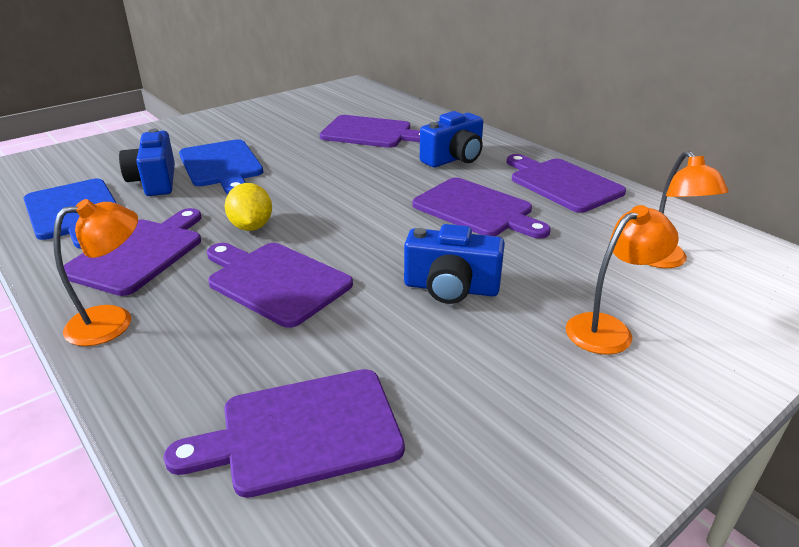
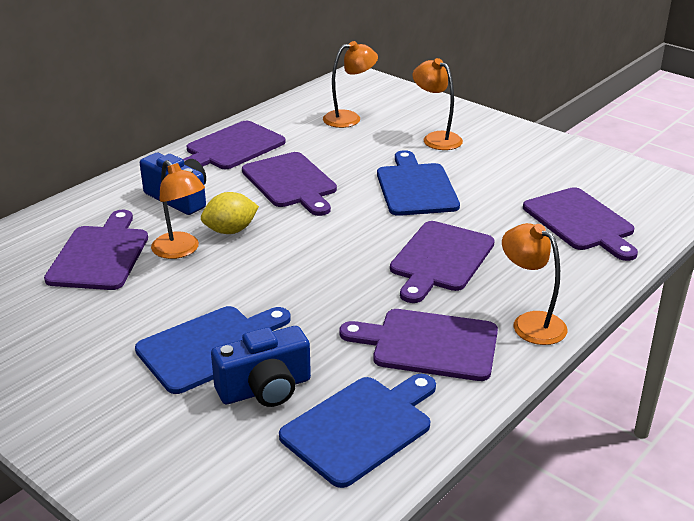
camera: 100 degrees left, 0 degrees up
yellow lemon [225,183,272,231] -> yellow lemon moved to [201,192,259,234]
blue camera [404,224,505,304] -> blue cutting board [377,150,460,216]
purple cutting board [412,178,551,239] -> purple cutting board turned 120 degrees clockwise [242,152,337,216]
none -> orange lamp [151,160,205,259]

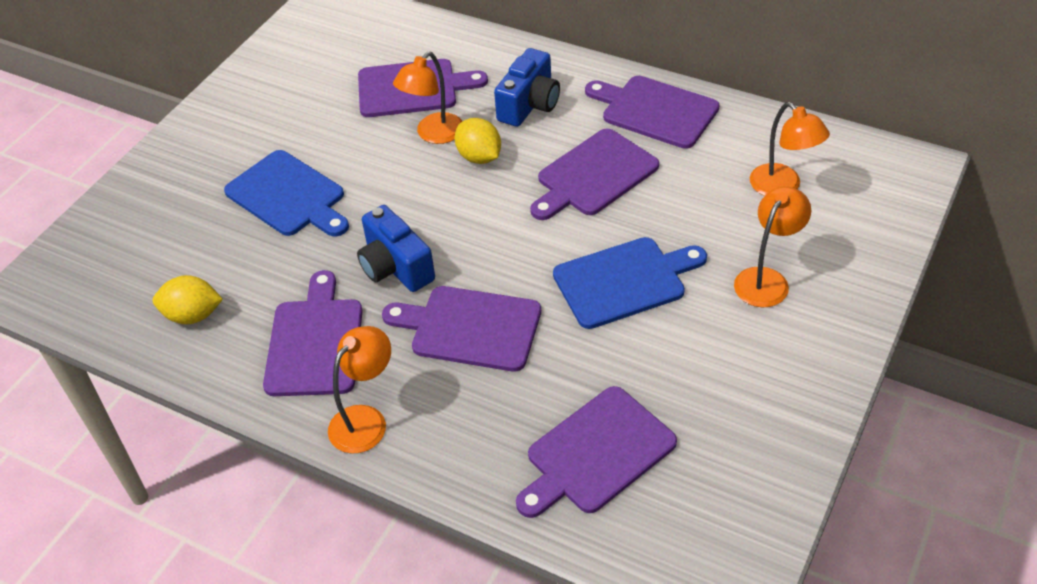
camera: 80 degrees right, 15 degrees up
blue camera [211,326,311,407] -> blue camera moved to [357,205,435,292]
blue cutting board [279,374,436,488] -> yellow lemon [153,275,223,324]

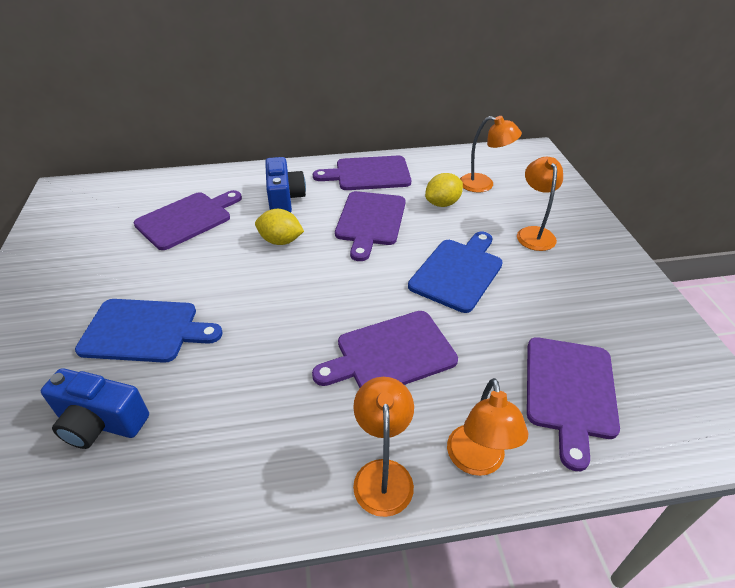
camera: 40 degrees left, 5 degrees down
yellow lemon [153,275,223,324] -> yellow lemon moved to [425,173,463,207]
purple cutting board [263,270,363,396] -> none
blue camera [357,205,435,292] -> blue camera moved to [41,368,149,449]
orange lamp [393,52,462,144] -> orange lamp moved to [447,378,529,476]

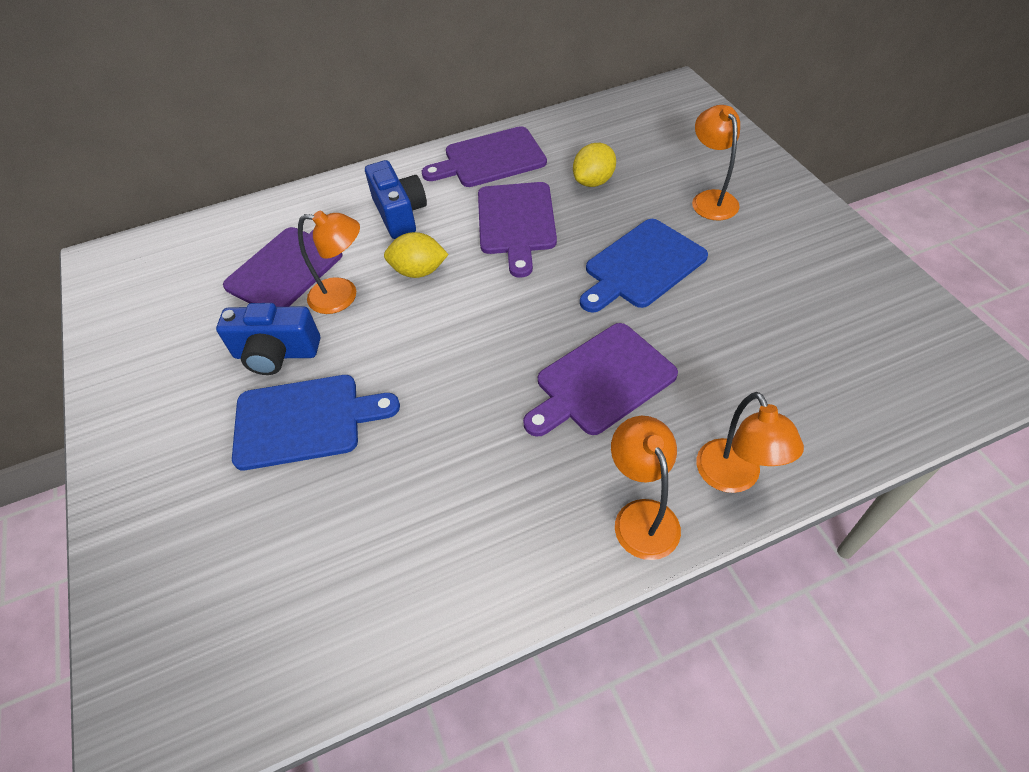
camera: 10 degrees left, 10 degrees up
blue camera [41,368,149,449] -> blue camera moved to [216,303,320,375]
blue cutting board [408,232,503,313] -> blue cutting board turned 150 degrees counterclockwise [580,219,708,313]
orange lamp [460,116,522,193] -> orange lamp moved to [298,211,360,314]
purple cutting board [527,337,620,471] -> none

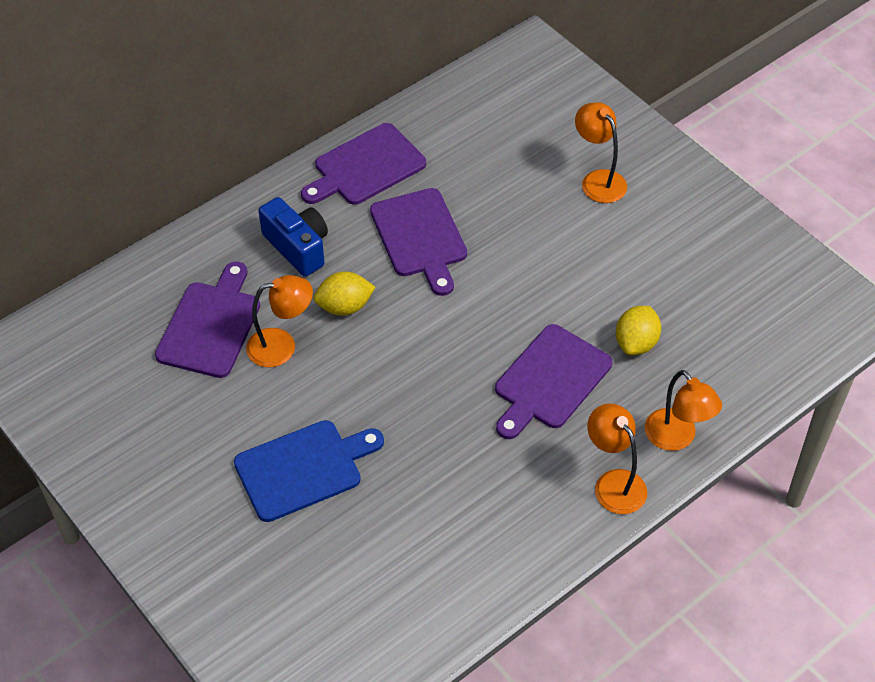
camera: 20 degrees left, 0 degrees up
blue camera [216,303,320,375] -> none
yellow lemon [573,143,616,187] -> yellow lemon moved to [616,306,661,355]
blue cutting board [580,219,708,313] -> none

